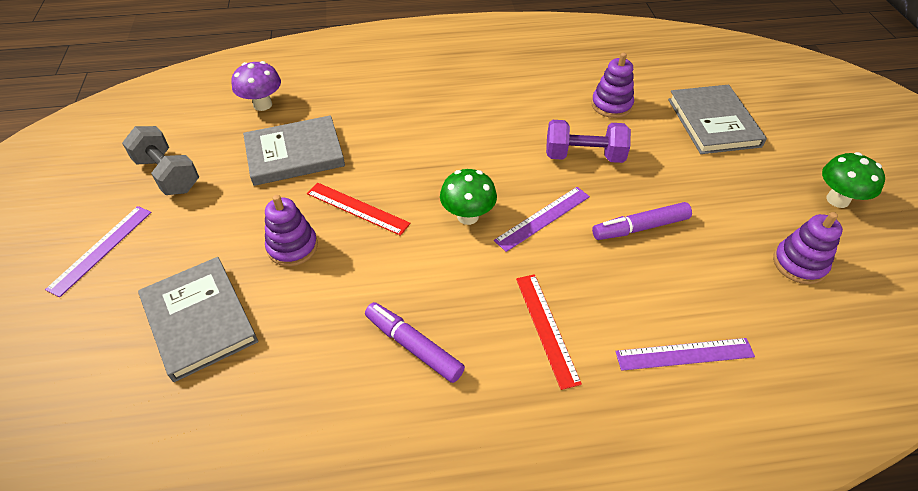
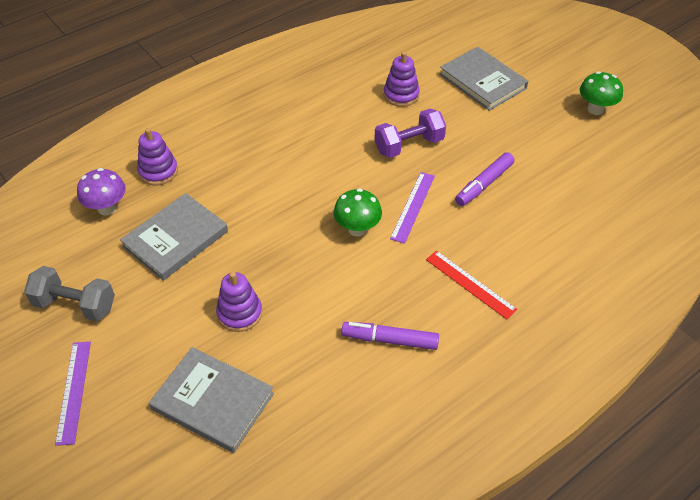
camera: 30 degrees left, 0 degrees up
red ruler [307,182,410,236] -> none
purple ruler [615,338,755,371] -> none
purple stacking toy [773,212,843,284] -> purple stacking toy moved to [137,128,178,186]

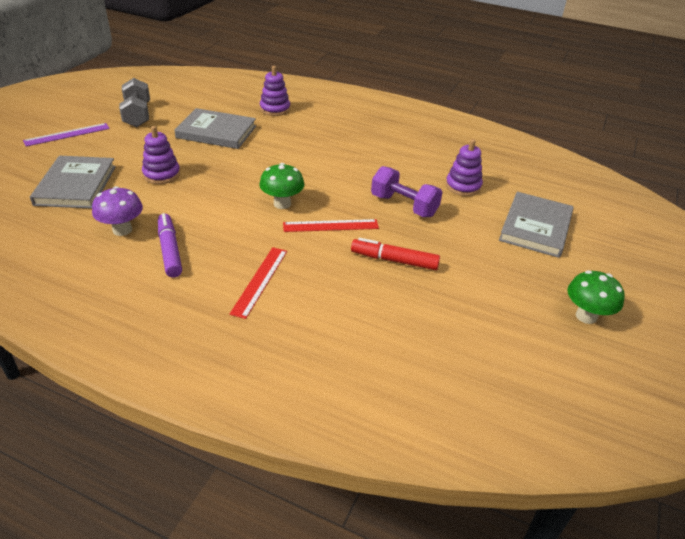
camera: 60 degrees right, 10 degrees down
purple mushroom [77,168,126,215] -> purple mushroom moved to [92,186,143,236]
purple ruler [390,172,435,244] -> red ruler [283,219,379,232]
purple marker [455,152,515,206] -> red marker [351,238,440,270]

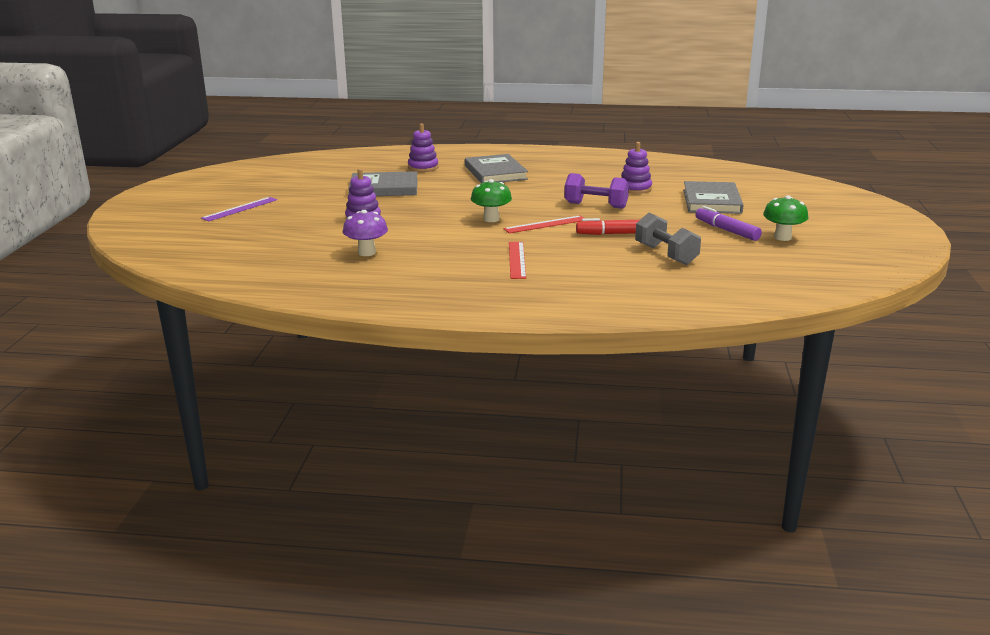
camera: 15 degrees left, 15 degrees down
grey book [30,156,116,209] -> grey book moved to [465,154,528,183]
grey dumbbell [119,78,150,127] -> grey dumbbell moved to [635,212,701,265]
purple marker [158,213,182,277] -> purple marker moved to [695,206,762,241]

